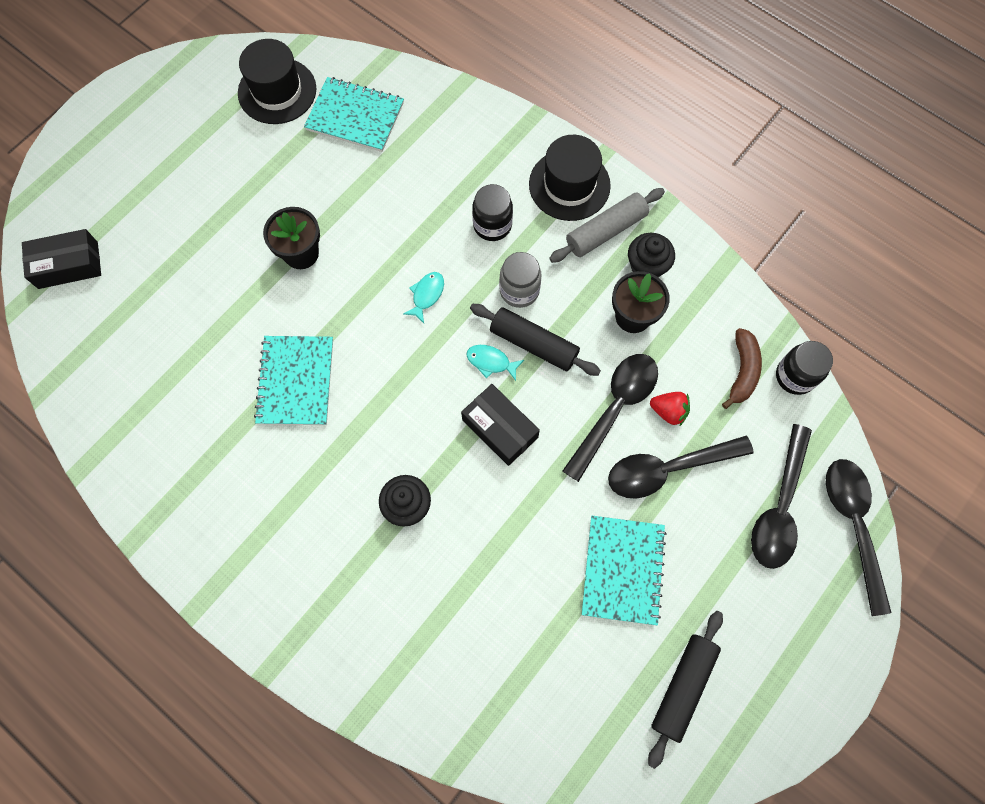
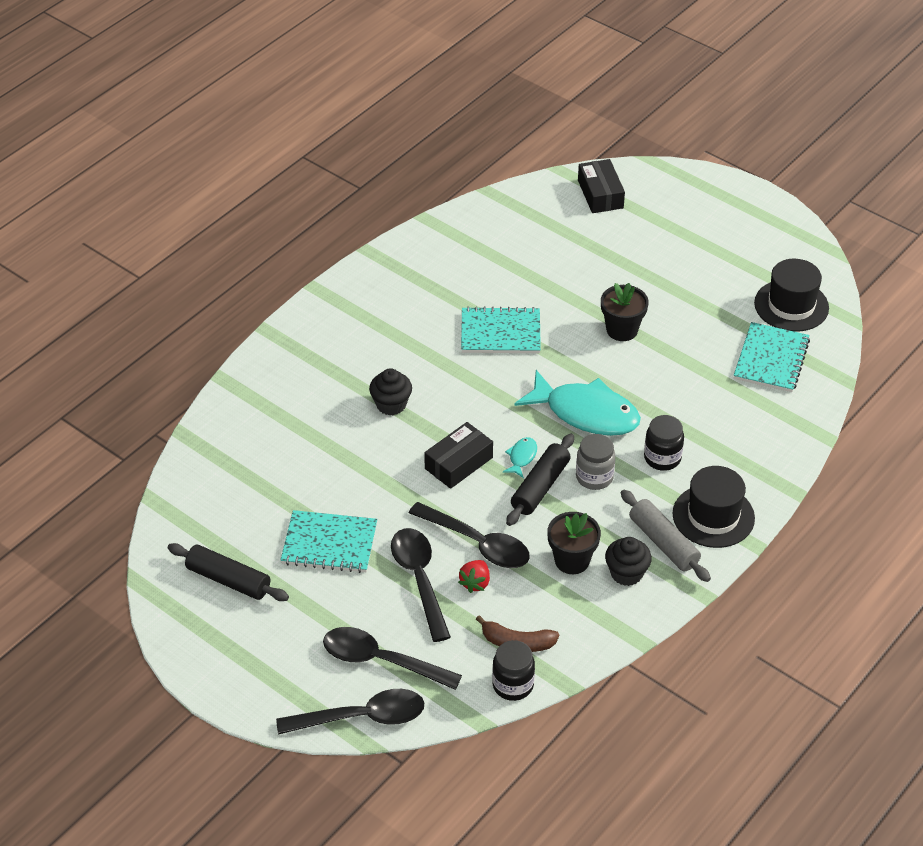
camera: 90 degrees right, 25 degrees down
turquoise fish [403,272,444,323] -> turquoise fish [514,370,641,436], size x2.44

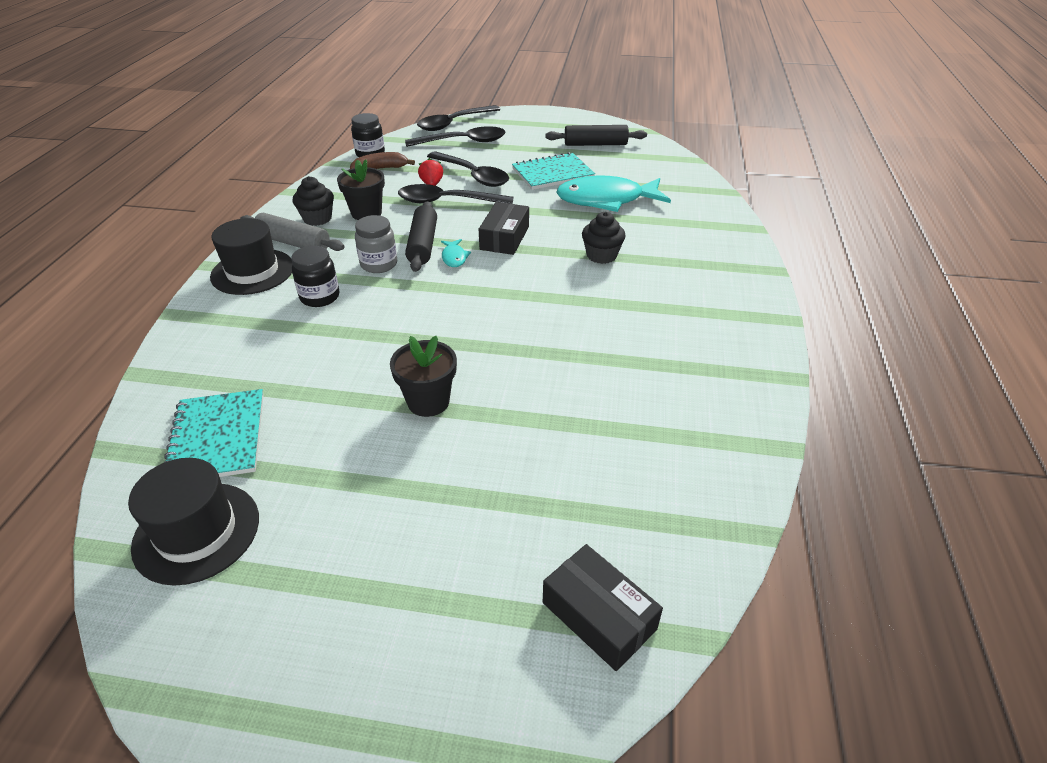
camera: 150 degrees right, 5 degrees down
turquoise notebook [461,306,541,353] -> none
turquoise fish [514,370,641,436] -> turquoise fish moved to [556,176,671,212]

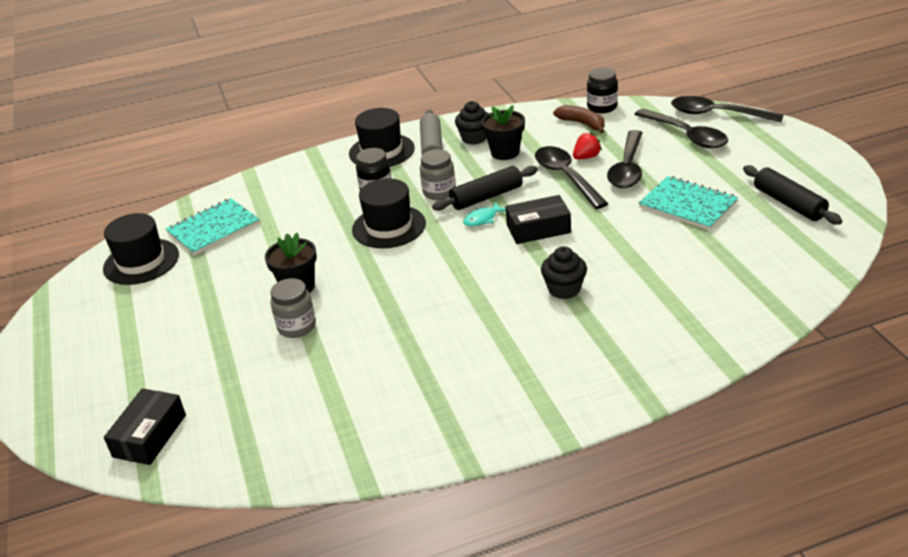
camera: 65 degrees right, 5 degrees down
turquoise fish [556,176,671,212] -> none
none -> grey jar [270,278,316,338]
none -> black hat [352,178,426,248]

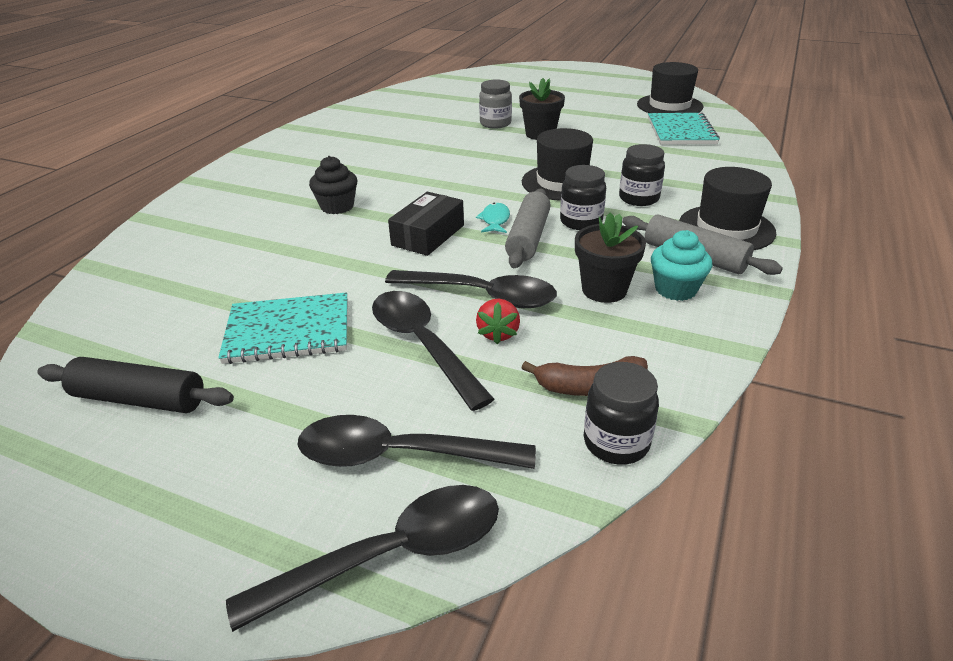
camera: 130 degrees right, 0 degrees up
black box [104,388,186,465] -> none
grey jar [420,149,456,200] -> black jar [560,165,606,230]
black rolling pin [432,166,538,211] -> grey rolling pin [505,188,551,268]
black cupcake [455,101,488,145] -> turquoise cupcake [651,230,712,301]

